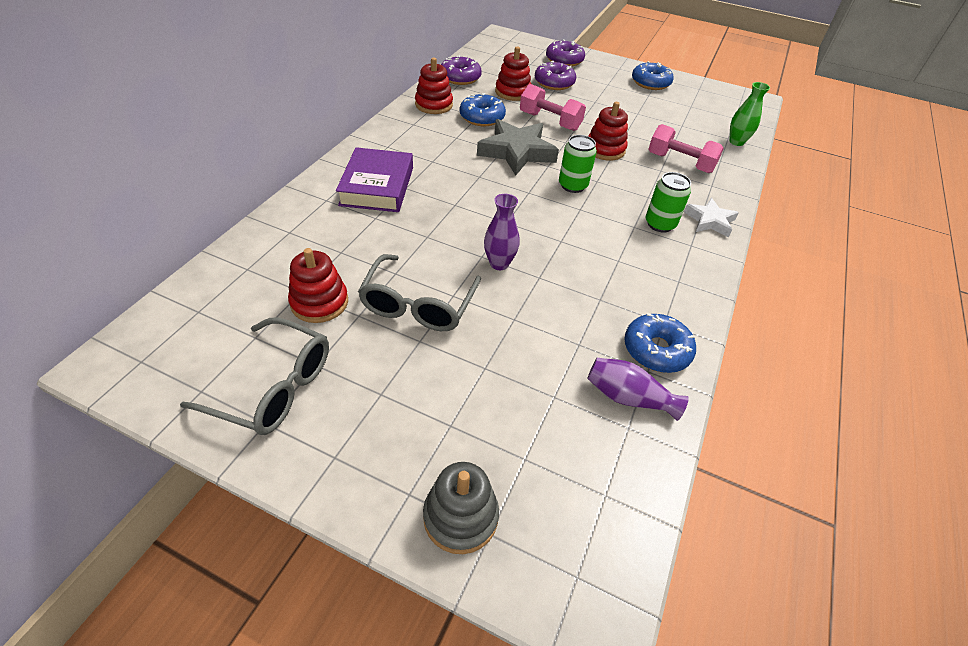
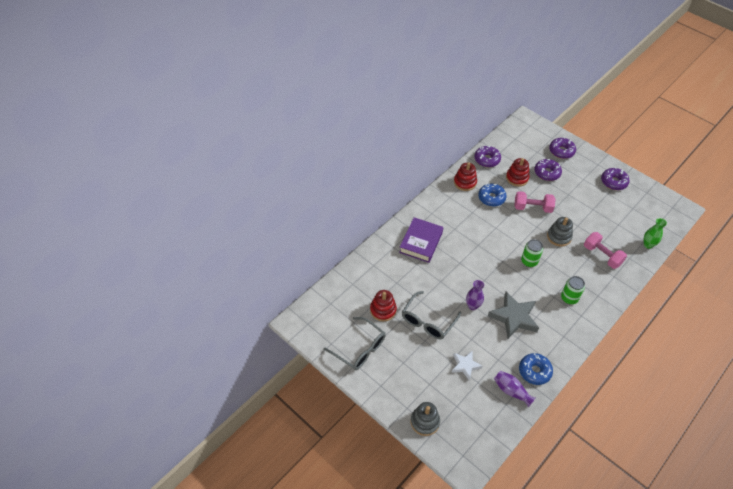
camera: 20 degrees right, 5 degrees up
grey star [477,119,559,175] -> grey star moved to [488,292,539,339]
pink dumbbell [520,84,586,131] -> pink dumbbell turned 45 degrees counterclockwise [514,191,555,213]
red stacking toy [588,102,628,160] -> grey stacking toy [547,217,573,247]
blue donut [632,61,674,90] -> purple donut [601,167,629,190]
white star [684,198,739,237] -> white star moved to [451,351,483,381]

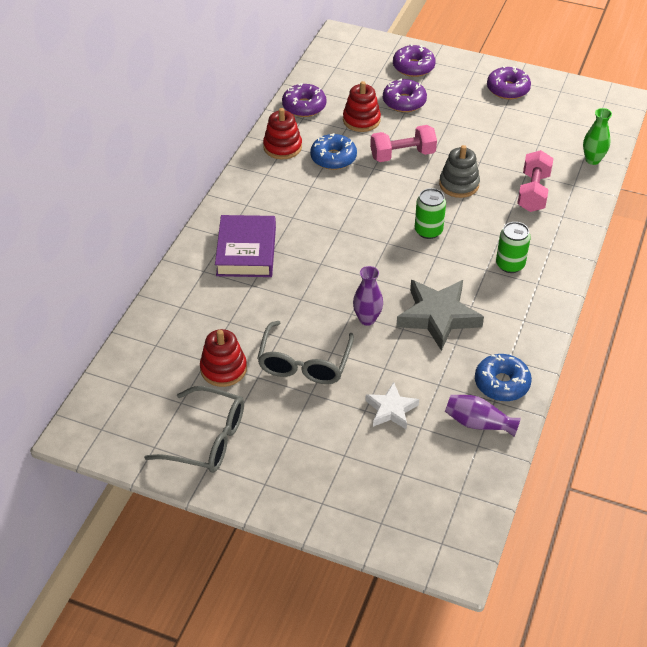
camera: 20 degrees left, 5 degrees down
grey stacking toy [411,402,440,436] -> none
pink dumbbell [584,232,627,269] -> pink dumbbell turned 75 degrees clockwise [517,150,553,212]

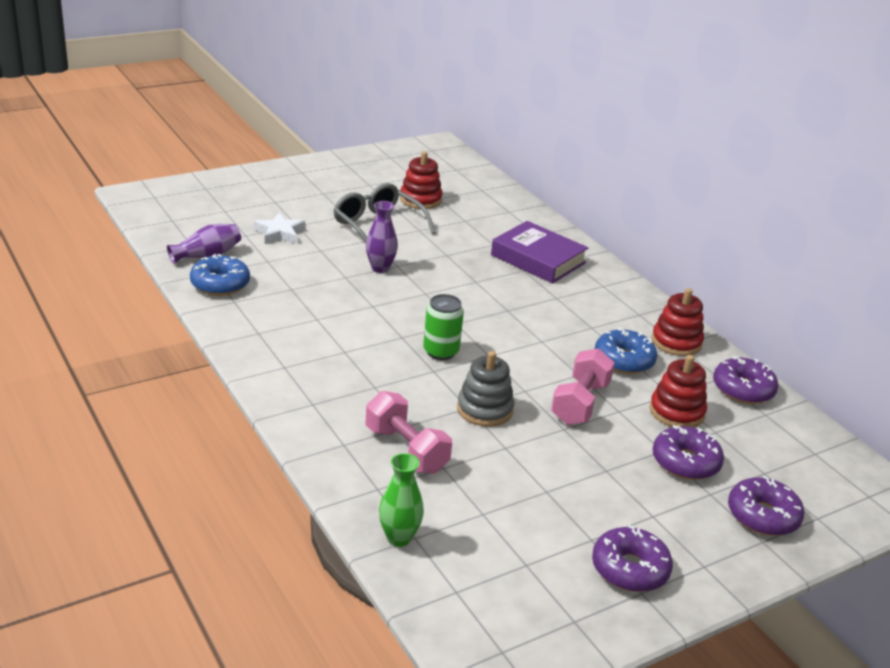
camera: 125 degrees right, 15 degrees down
grey glasses [144,386,244,473] -> none
grey star [396,280,484,351] -> none
green can [496,222,531,273] -> none

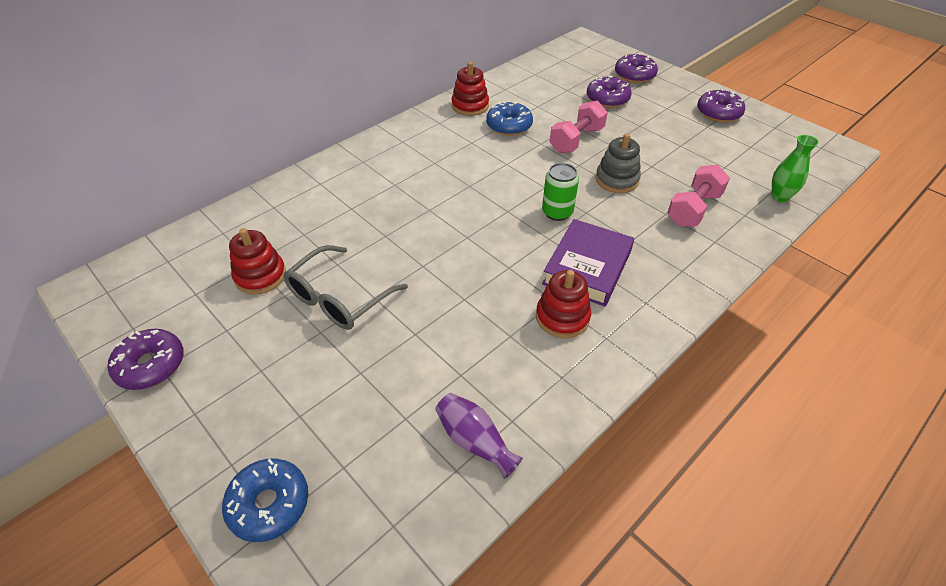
camera: 100 degrees left, 15 degrees up
blue donut [190,254,250,296] -> blue donut moved to [222,459,308,542]
white star [254,213,305,244] -> none
purple vase [366,201,398,273] -> none
purple book [491,221,588,283] -> purple book moved to [542,219,634,307]
pink dumbbell [551,348,615,425] -> pink dumbbell turned 60 degrees counterclockwise [550,101,608,153]
red stacking toy [650,355,707,428] -> red stacking toy moved to [536,270,591,338]
purple donut [713,356,779,404] -> purple donut moved to [108,329,184,390]

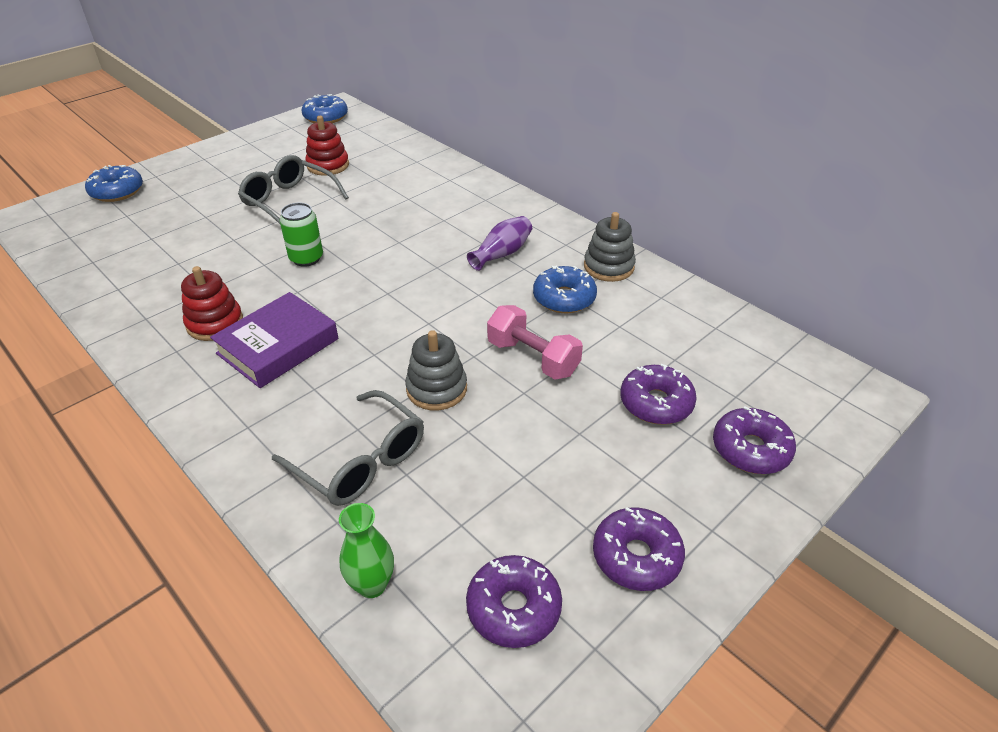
camera: 90 degrees right, 5 degrees down
purple donut [108,329,184,390] -> purple donut moved to [466,555,562,648]
purple vase [435,393,523,479] -> purple vase moved to [467,216,532,271]
red stacking toy [452,62,489,116] -> grey stacking toy [584,212,636,282]
green can [542,163,579,221] -> green can moved to [280,203,323,267]
purple book [542,219,634,307] -> purple book turned 75 degrees counterclockwise [210,292,338,388]
pink dumbbell [667,165,730,227] -> grey glasses [272,390,424,506]
none -> blue donut [301,94,348,123]

